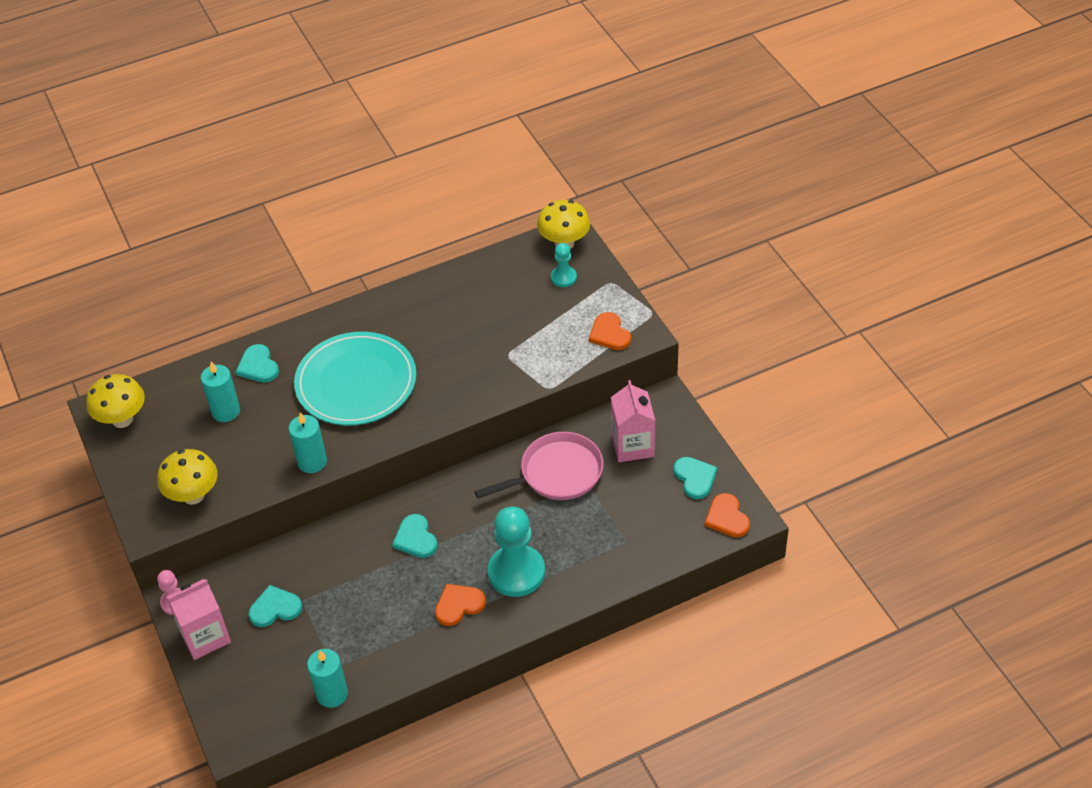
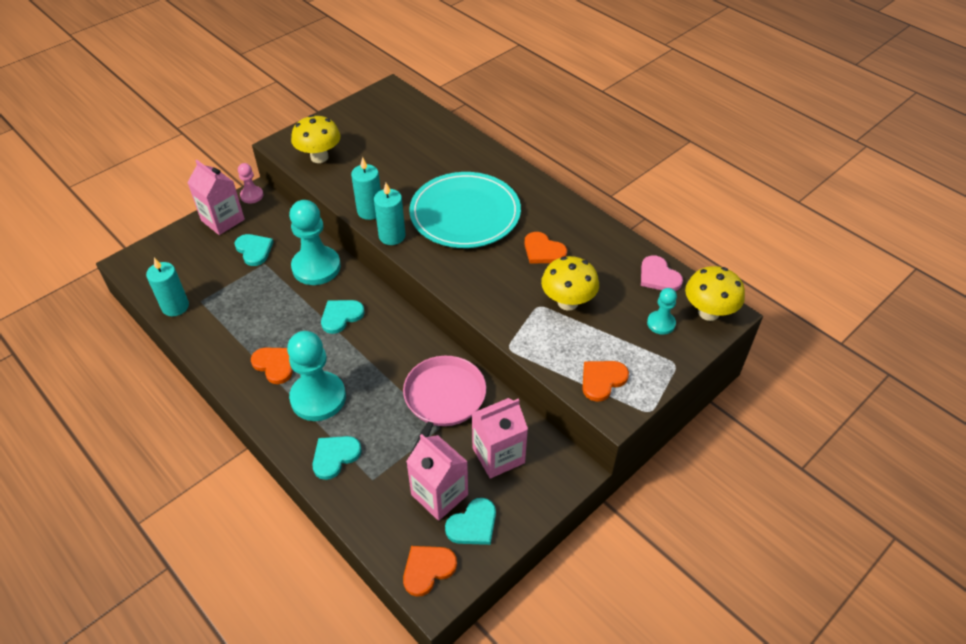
camera: 70 degrees right, 0 degrees up
yellow mushroom [86,374,145,428] -> yellow mushroom moved to [541,256,599,311]
turquoise candle [201,362,240,422] -> turquoise candle moved to [374,183,406,245]
turquoise heart [235,344,279,383] -> turquoise heart moved to [312,436,362,480]
pink pan [474,432,603,500] -> pink pan turned 120 degrees counterclockwise [403,356,486,464]
none -> turquoise pawn [289,200,341,285]
none -> pink carton [406,434,468,521]
none -> orange heart [524,232,567,264]
none -> pink heart [641,256,683,291]

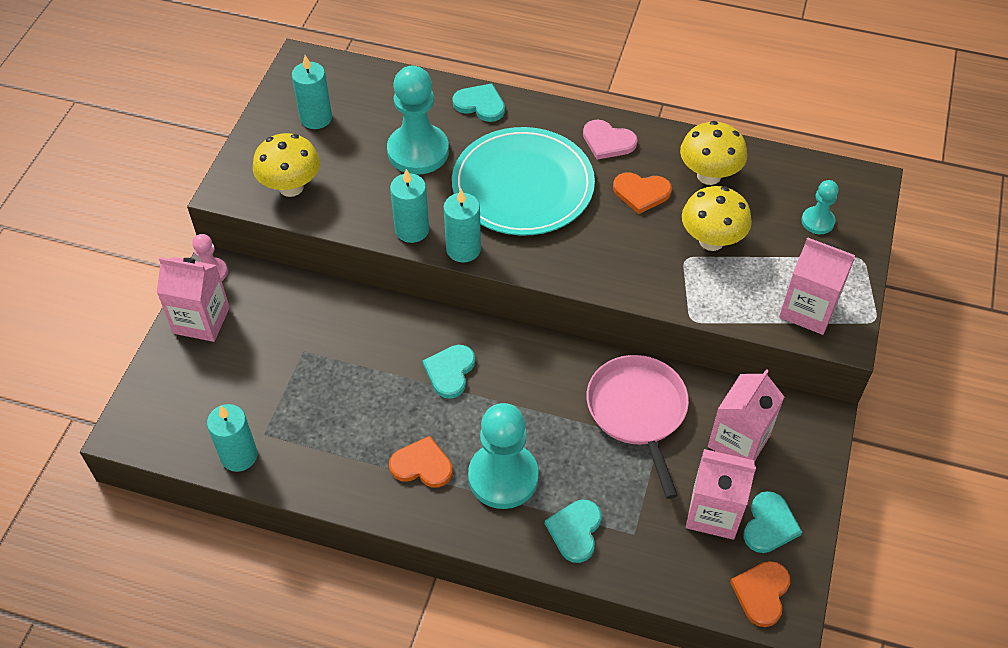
camera: 30 degrees left, 5 degrees up
turquoise heart [234,234,274,266] -> turquoise heart moved to [452,83,505,122]
turquoise pawn [289,200,341,285] -> turquoise pawn moved to [387,66,449,175]
orange heart [582,361,629,402] -> pink carton [779,237,855,335]
pink heart [641,256,683,291] -> pink heart moved to [583,120,637,160]
yellow mushroom [685,266,745,321] -> yellow mushroom moved to [680,121,747,185]
none -> turquoise candle [292,55,332,129]

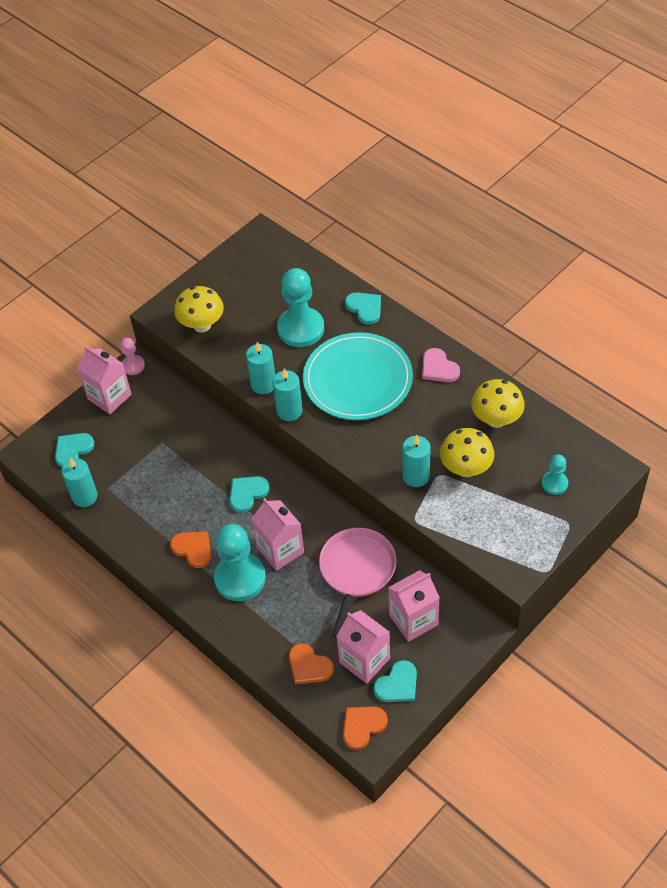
camera: 30 degrees right, 0 degrees up
turquoise candle [292,55,332,129] -> turquoise candle moved to [402,435,431,487]
turquoise heart [545,500,601,563] -> turquoise heart moved to [55,433,94,467]
orange heart [613,172,672,214] -> orange heart moved to [289,643,334,684]
pink carton [779,237,855,335] -> pink carton moved to [251,498,304,571]

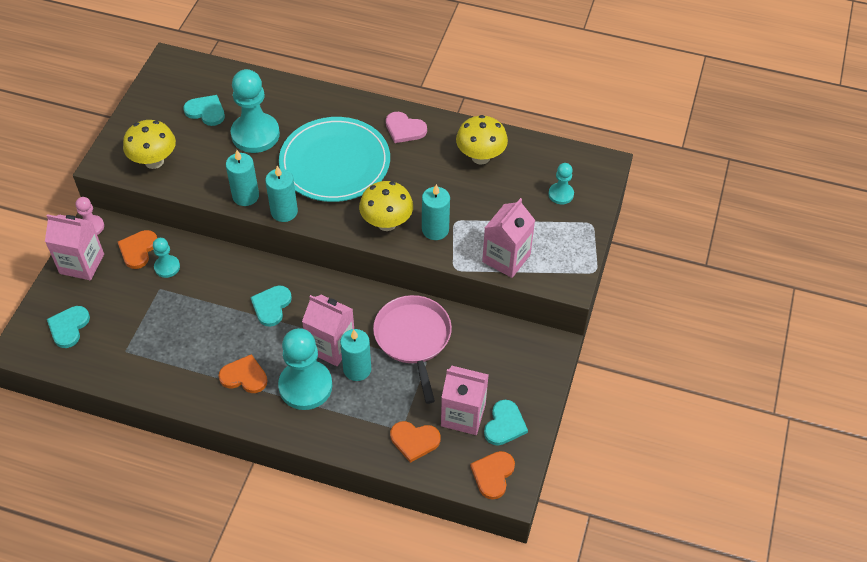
camera: 30 degrees left, 0 degrees up
turquoise candle [61,458,98,507] -> turquoise candle moved to [340,329,371,381]
turquoise heart [345,292,381,325] -> turquoise heart moved to [183,95,225,126]
pink carton [388,570,440,642] -> pink carton moved to [482,198,535,278]
yellow mushroom [440,428,494,477] -> yellow mushroom moved to [359,181,413,231]
none -> orange heart [118,230,157,269]
none -> turquoise pawn [153,238,180,278]

